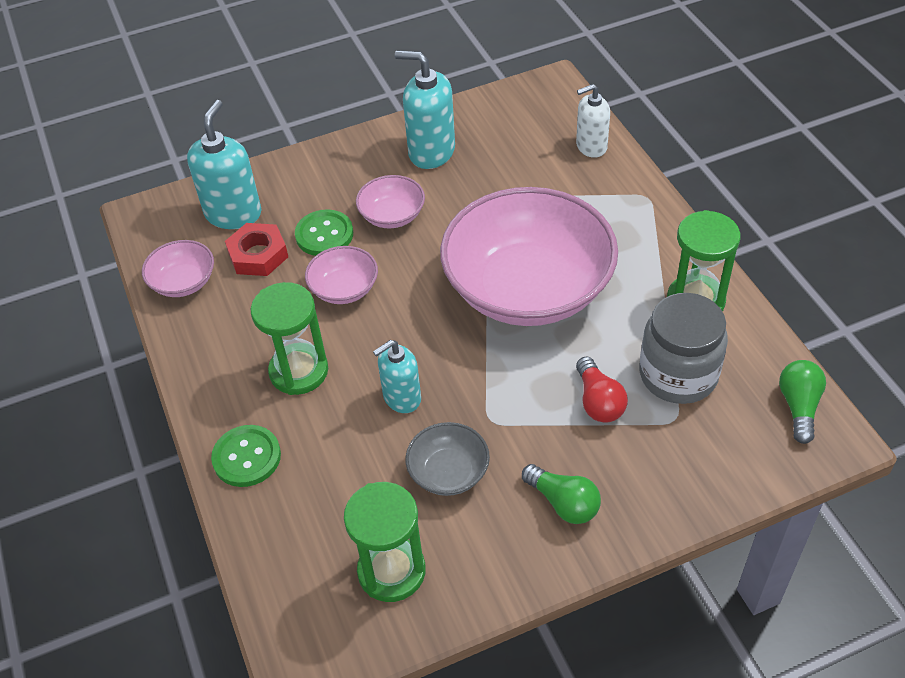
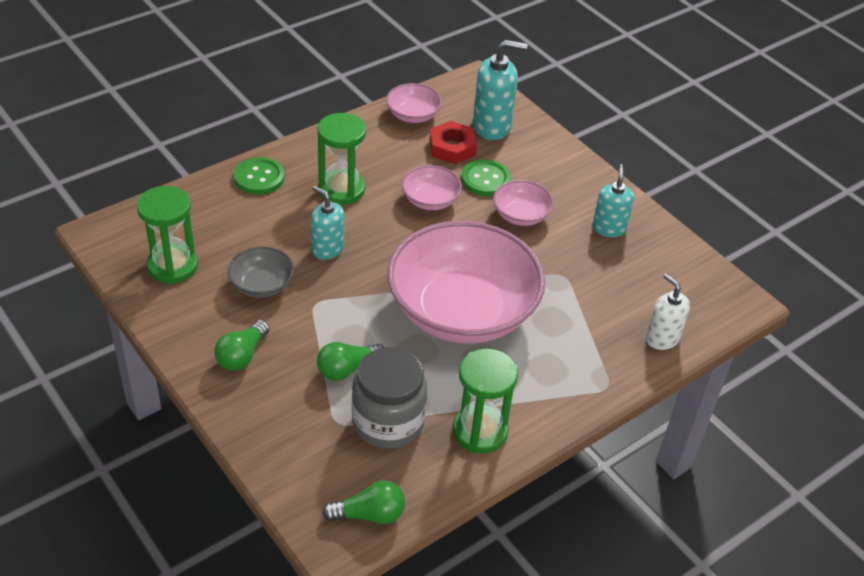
camera: 70 degrees right, 5 degrees down
turquoise soap dispenser [395,50,455,169] -> turquoise soap dispenser [592,164,634,237], size x0.65
red light bulb [576,356,628,423] -> green light bulb [317,342,384,381]

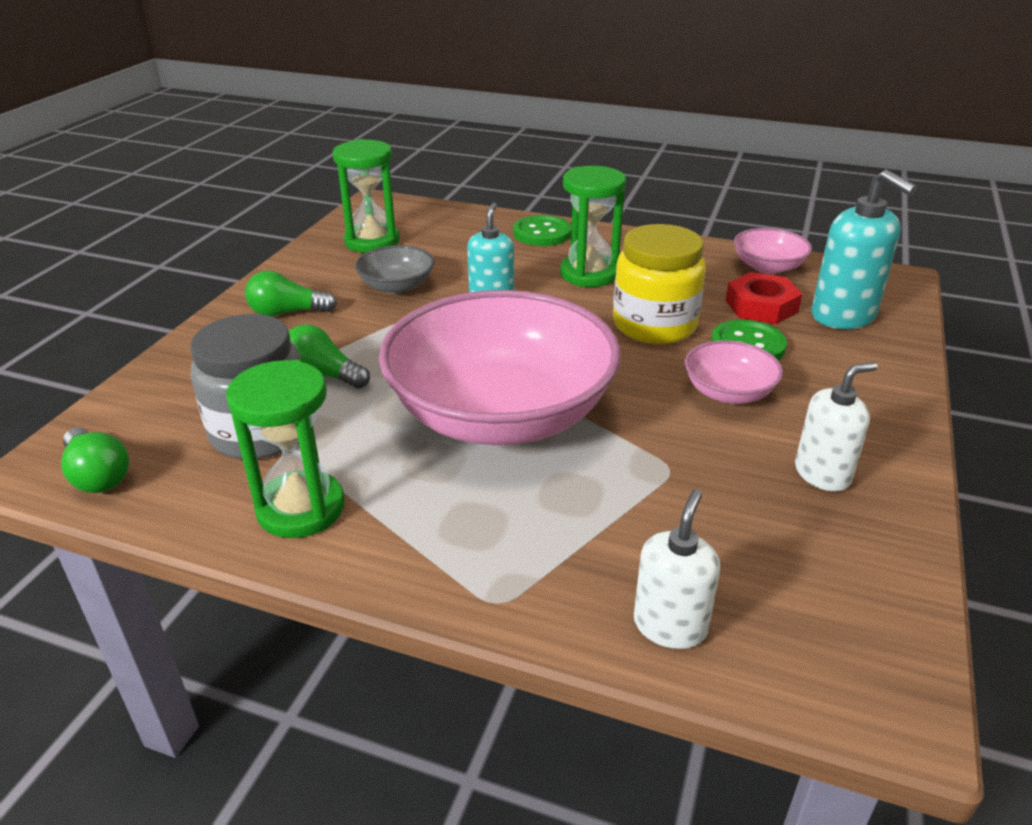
camera: 60 degrees right, 10 degrees down
pink bowl [402,165,462,210] -> yellow jar [613,224,706,344]
turquoise soap dispenser [592,164,634,237] -> white soap dispenser [795,362,877,492]

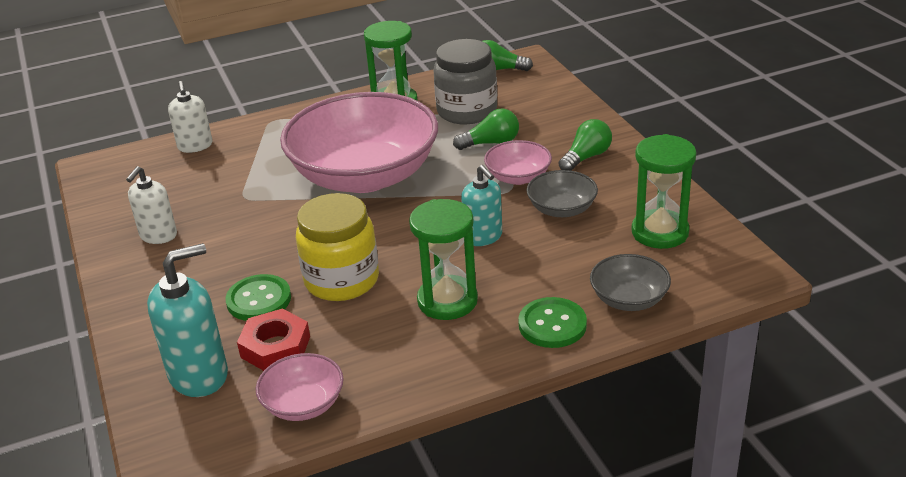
camera: 140 degrees right, 0 degrees up
pink bowl [685,340,783,404] -> pink bowl moved to [484,140,552,185]
turquoise soap dispenser [811,169,917,329] -> turquoise soap dispenser turned 135 degrees clockwise [147,243,228,397]
none -> grey bowl [590,254,671,311]

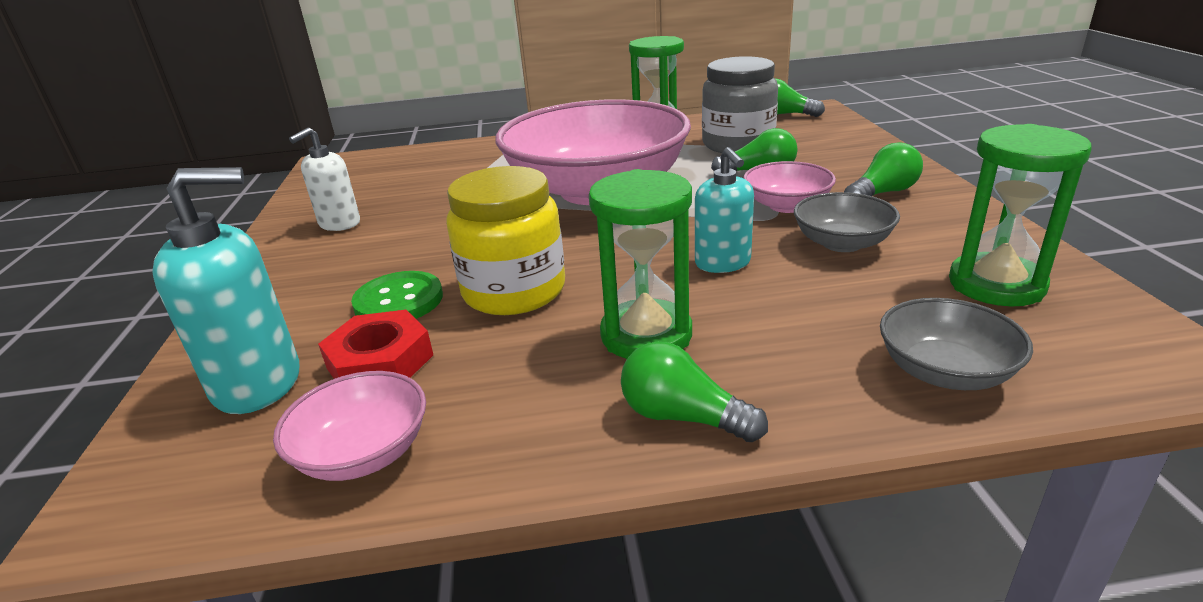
camera: 15 degrees right, 5 degrees down
white soap dispenser [168,81,212,153] -> none
green button [518,297,587,348] -> none
none -> green light bulb [621,341,768,442]

